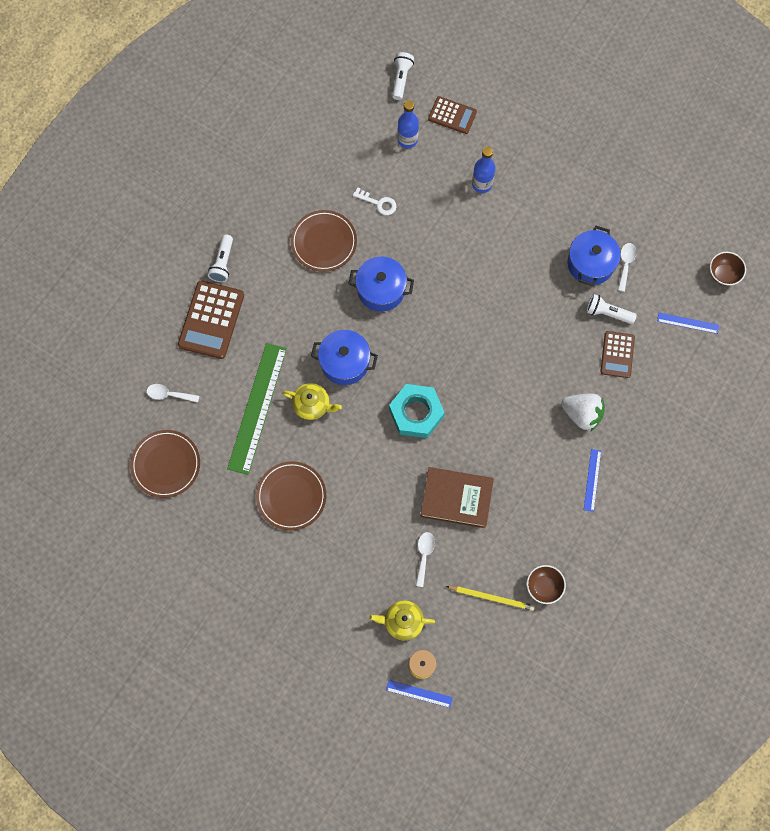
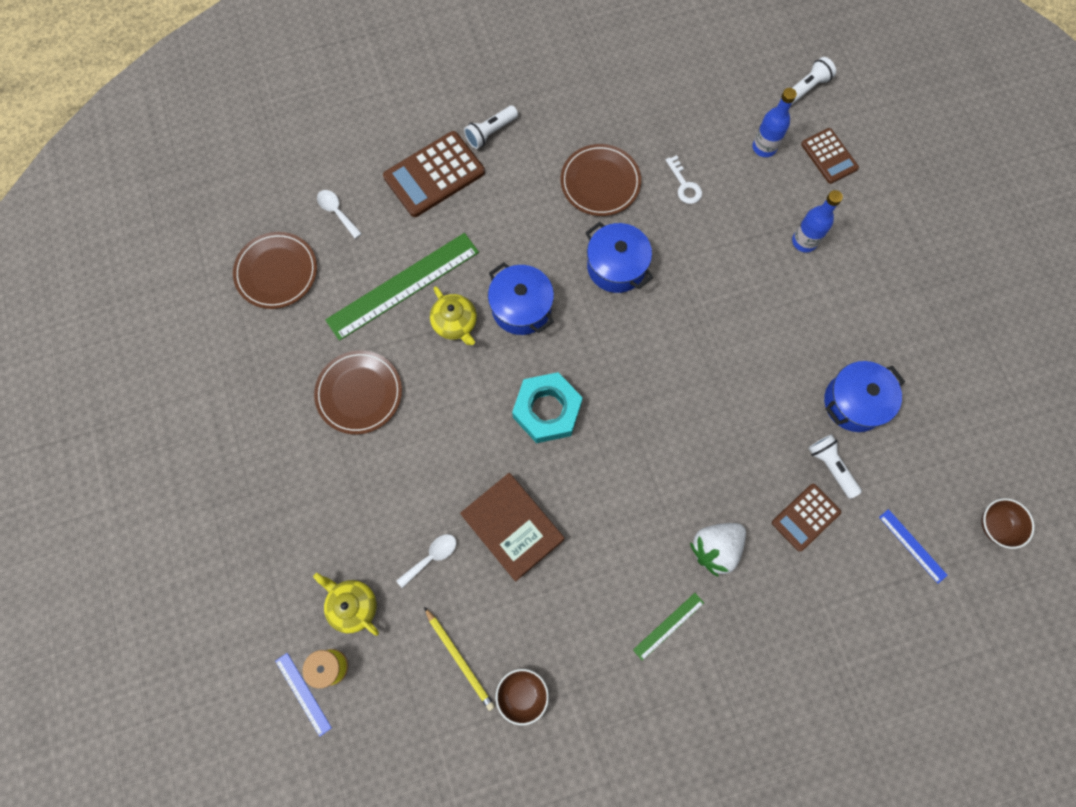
camera: 40 degrees right, 0 degrees up
white strawberry [561,393,605,431] -> white strawberry turned 75 degrees clockwise [690,523,746,577]
blue ruler [584,449,601,512] -> green ruler [633,593,704,661]
white spoon [618,243,637,292] -> none

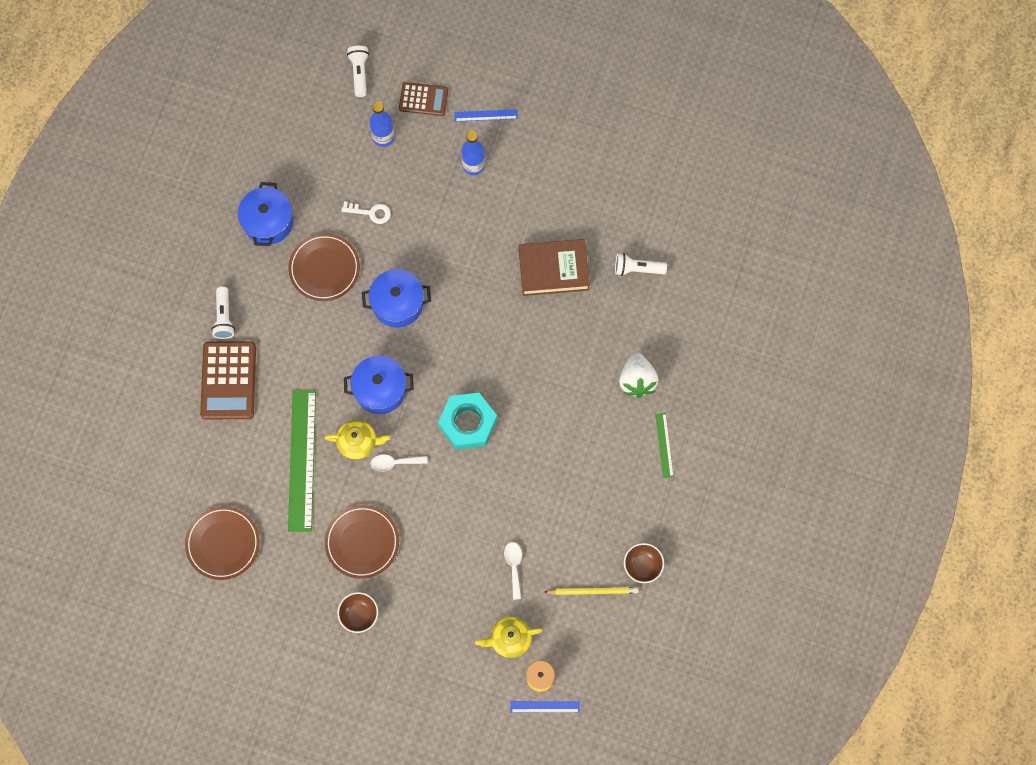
camera: 55 degrees left, 0 degrees up
white spoon [317,190,362,239] -> white spoon moved to [371,454,428,472]
brown book [460,473,564,582] -> brown book moved to [519,239,590,296]
brown calculator [772,484,841,552] -> none
blue pot [824,361,905,432] -> blue pot moved to [238,182,293,246]
blue ruler [879,509,948,584] -> blue ruler moved to [454,109,518,122]
brown bowl [982,498,1034,549] -> brown bowl moved to [337,592,378,633]

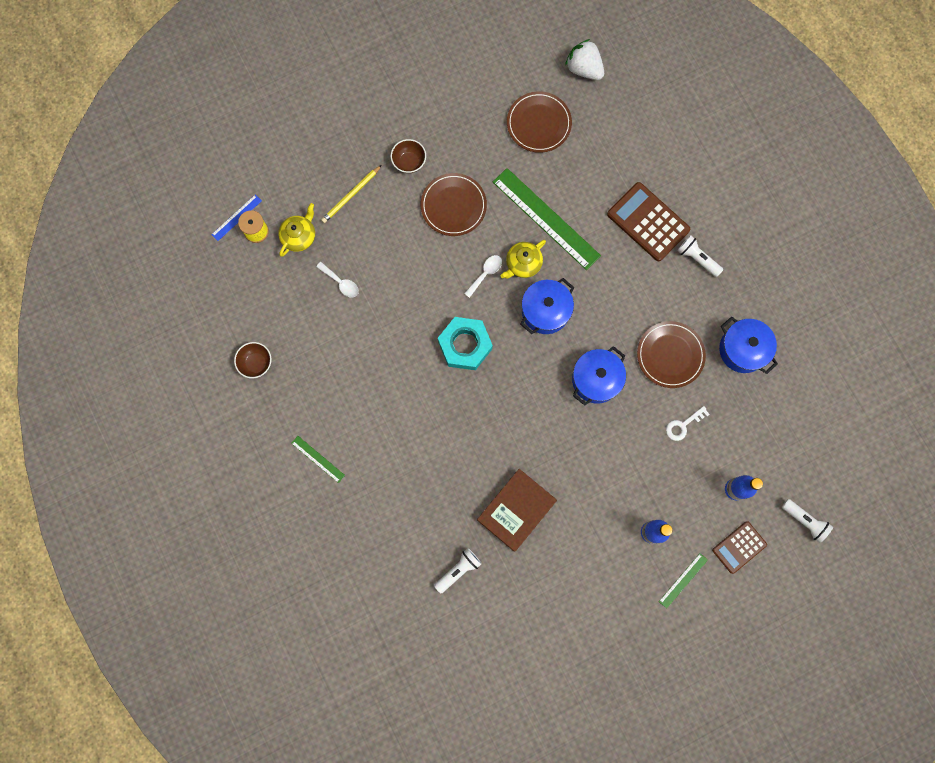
camera: 135 degrees right, 5 degrees up
blue ruler [454,109,518,122] -> green ruler [659,553,708,609]
yellow pencil [545,587,639,595] -> yellow pencil moved to [321,165,382,223]
white strawberry [619,352,659,398] -> white strawberry moved to [565,39,604,80]

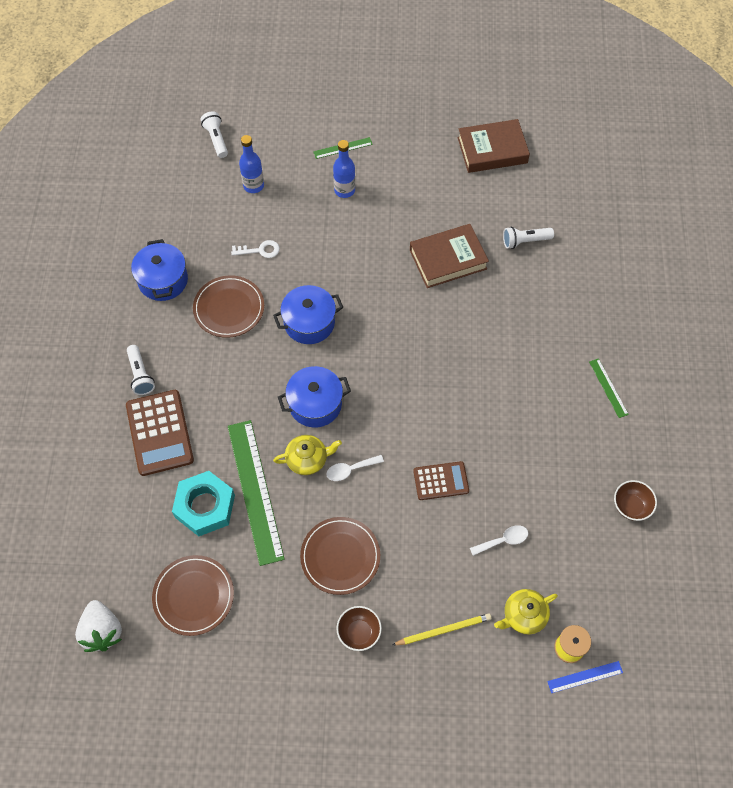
camera: 150 degrees left, 15 degrees down
white spoon [316,262,359,298] -> white spoon turned 90 degrees clockwise [470,525,528,556]
turquoise nut [438,317,493,370] -> turquoise nut moved to [172,471,235,536]
brown calculator [712,521,767,574] -> brown calculator moved to [413,461,469,500]
none -> brown book [457,119,530,173]

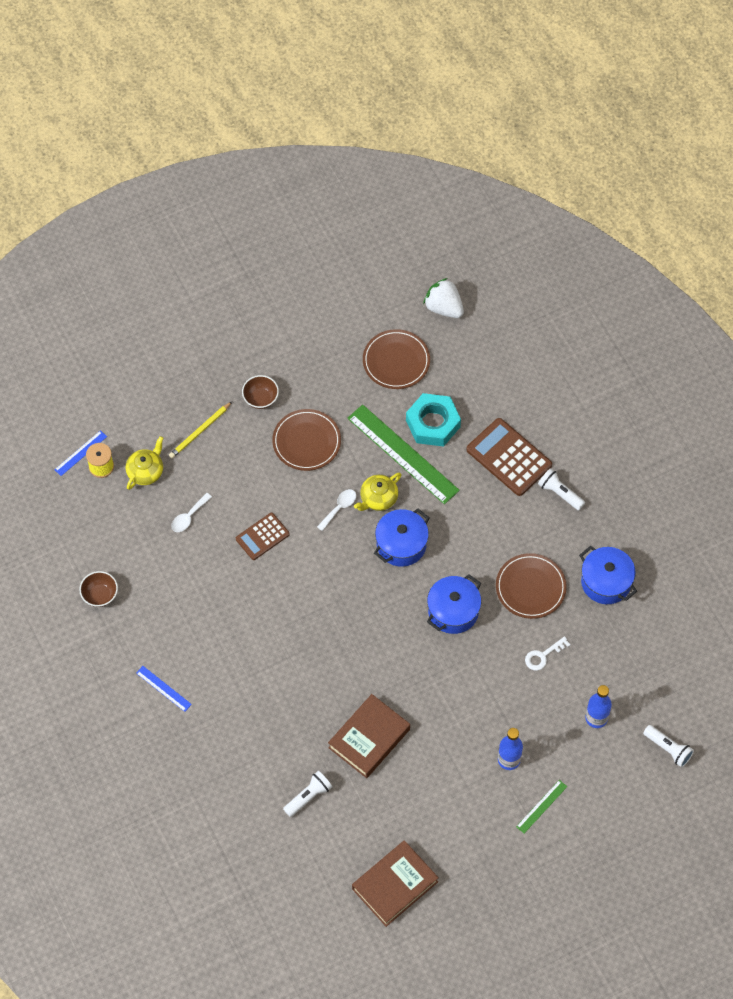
camera: 150 degrees right, 0 degrees up
green ruler [589,358,629,418] -> blue ruler [136,666,192,712]

